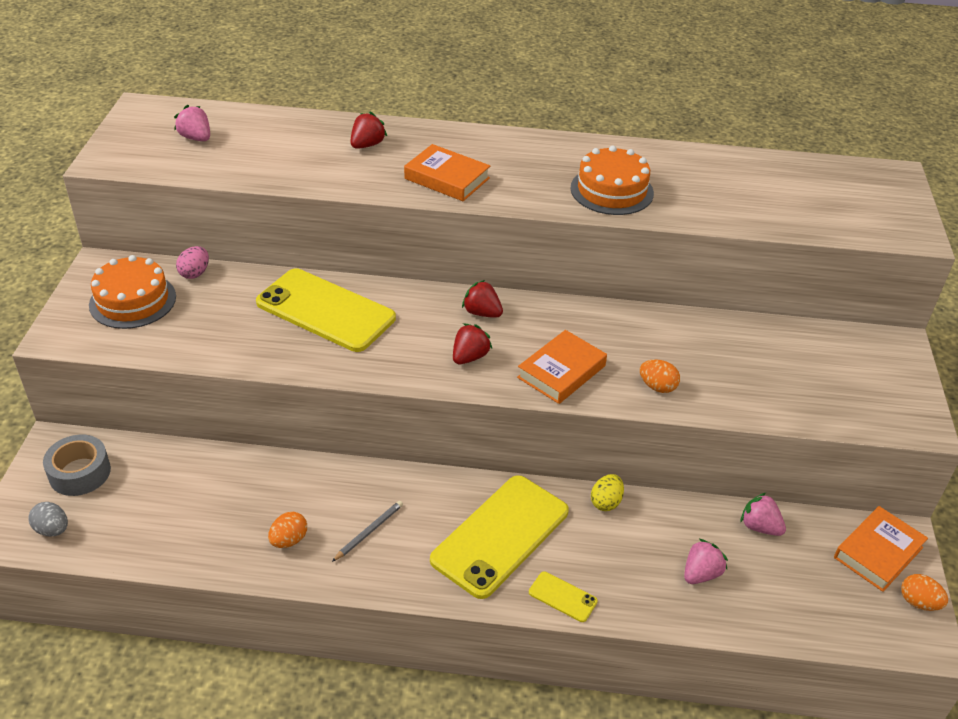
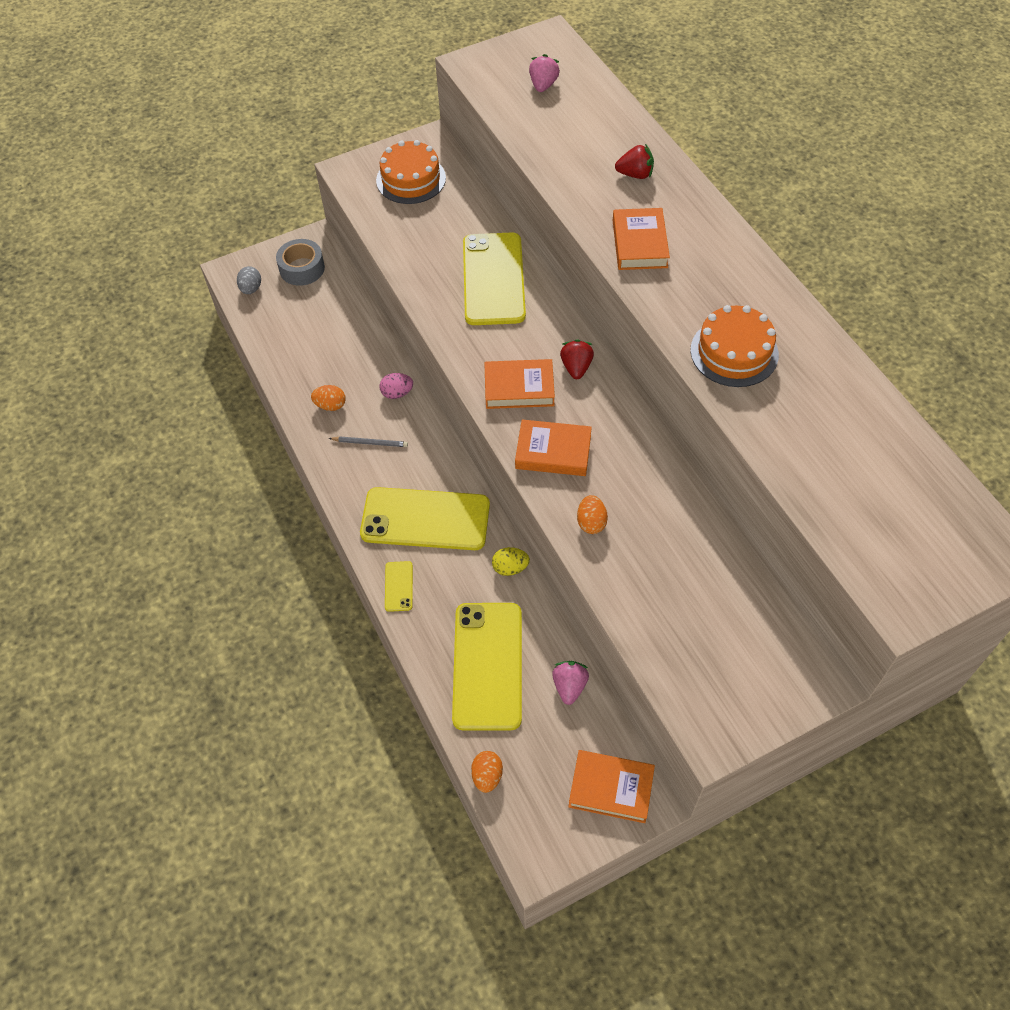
camera: 60 degrees right, 15 degrees up
pink egg [176,246,209,279] -> pink egg moved to [379,373,413,399]
red strawberry [453,323,492,364] -> orange book [484,359,555,409]
pink strawberry [684,538,728,584] -> yellow phone [452,603,522,730]
orange egg [901,574,948,611] -> orange egg moved to [471,751,503,793]

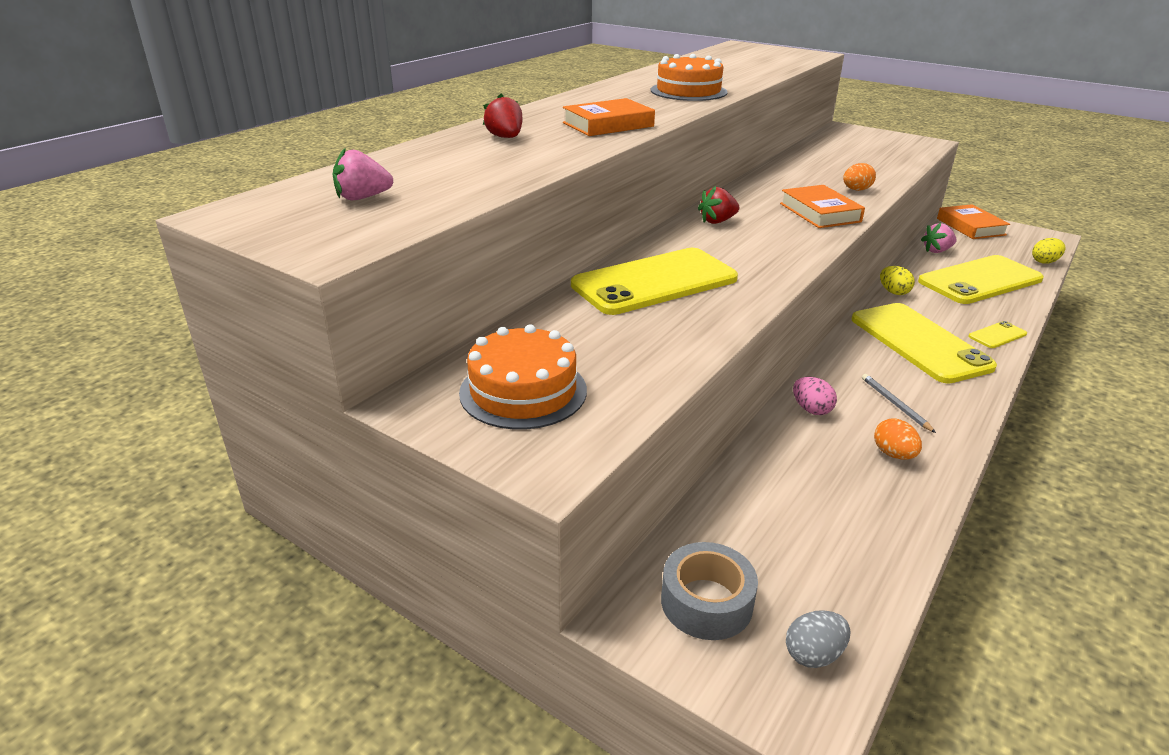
camera: 120 degrees left, 25 degrees down
orange egg [471,751,503,793] -> yellow egg [1032,238,1065,264]
orange book [484,359,555,409] -> none

